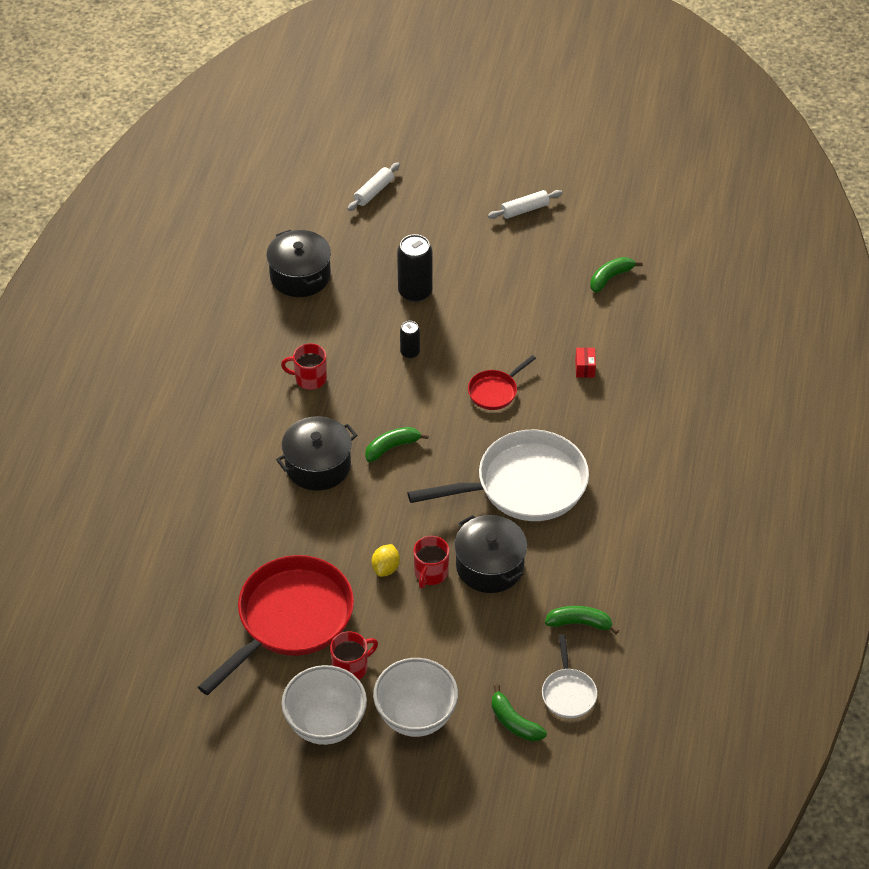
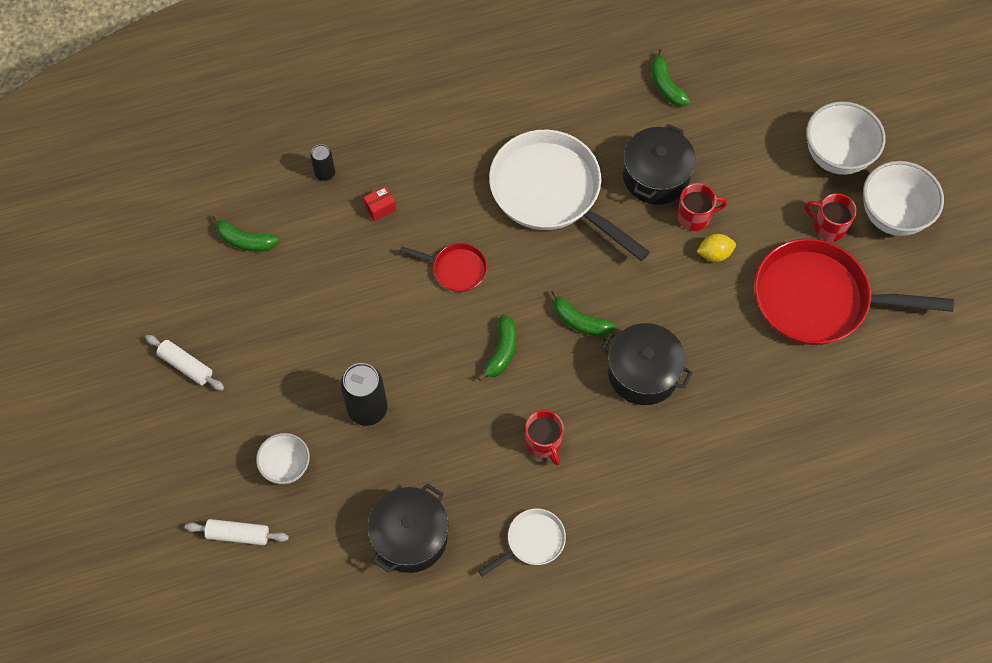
camera: 120 degrees left, 15 degrees up
black can [400,321,420,359] -> black can moved to [310,144,335,181]
green banana [492,684,547,742] -> green banana moved to [477,315,517,381]
white pan [542,635,597,718] -> white pan moved to [478,509,566,577]
none -> white bowl [256,433,310,484]

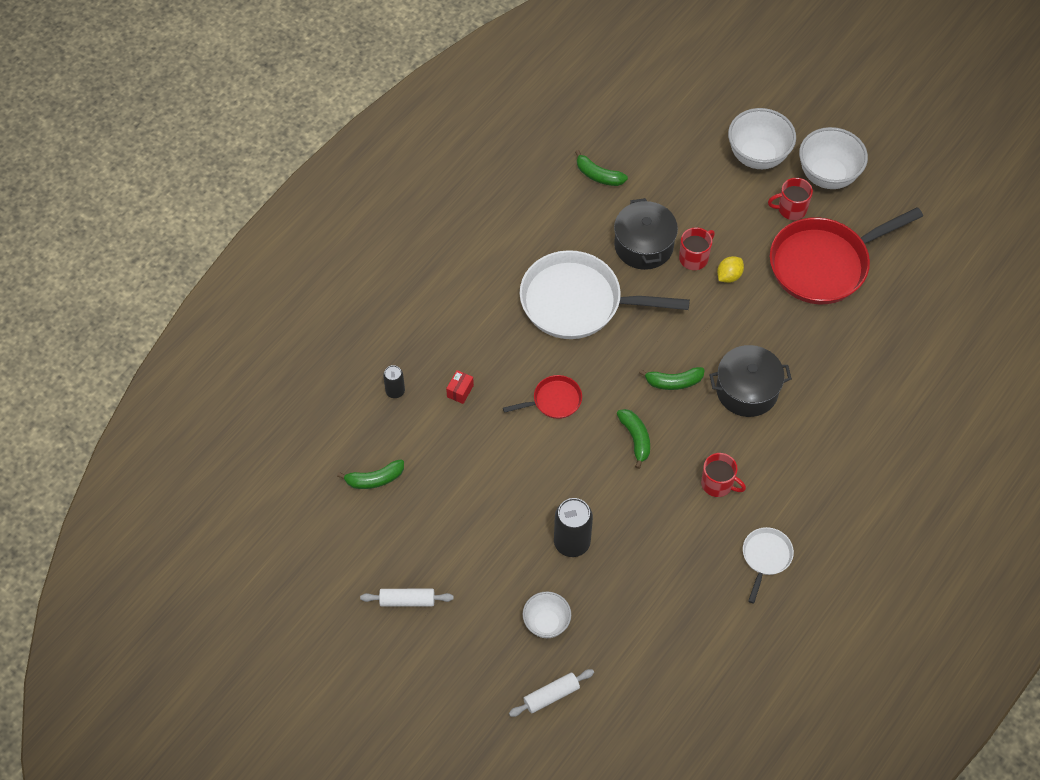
camera: 35 degrees left, 5 degrees down
black pot [368,483,449,573] -> none

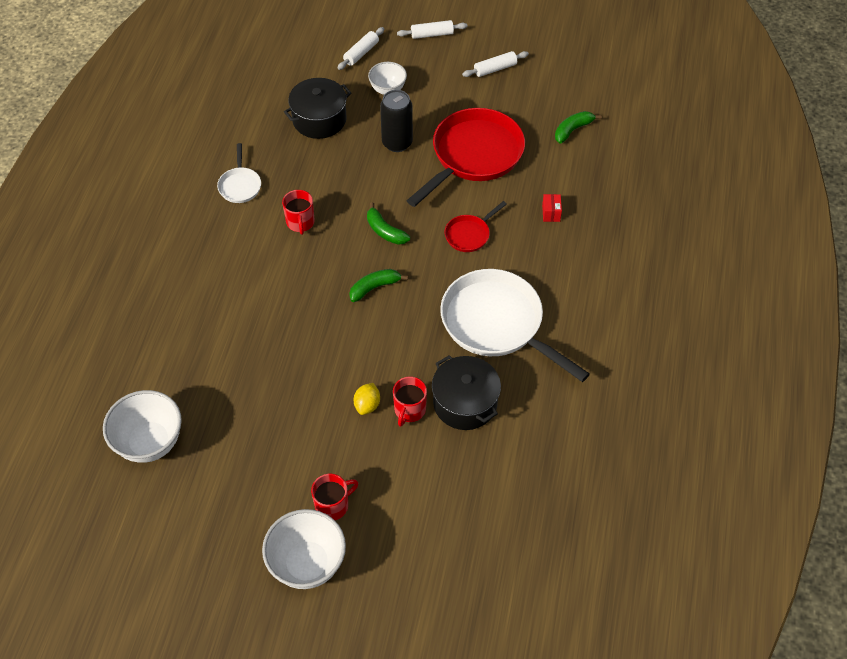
camera: 155 degrees right, 5 degrees down
black can [383,365,405,398] -> none
white pan [520,250,690,339] -> white pan turned 120 degrees counterclockwise [440,269,590,382]
green banana [575,150,628,186] -> none
red mug [701,453,746,497] -> red mug turned 105 degrees counterclockwise [282,190,314,235]
black pot [709,345,792,417] -> black pot moved to [284,78,351,139]
white bowl [728,108,796,169] -> white bowl moved to [103,390,182,463]
red pan [770,207,923,304] -> red pan moved to [406,108,525,207]
none -> white rolling pin [397,20,468,39]

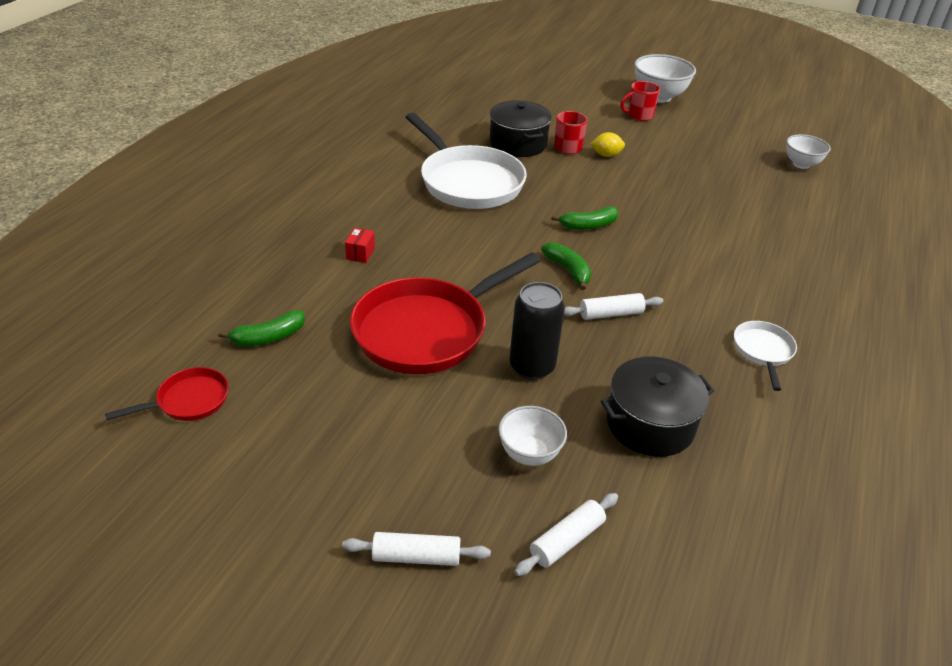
camera: 170 degrees left, 15 degrees down
white bowl [103,390,182,463] -> white bowl [786,134,831,169], size x0.62
red mug [282,190,314,235] -> none
yellow lemon [354,383,380,415] -> yellow lemon turned 60 degrees clockwise [591,132,625,157]
red pan [445,201,507,252] -> red pan moved to [105,367,229,421]
white rolling pin [462,51,529,77] -> white rolling pin moved to [564,293,663,320]

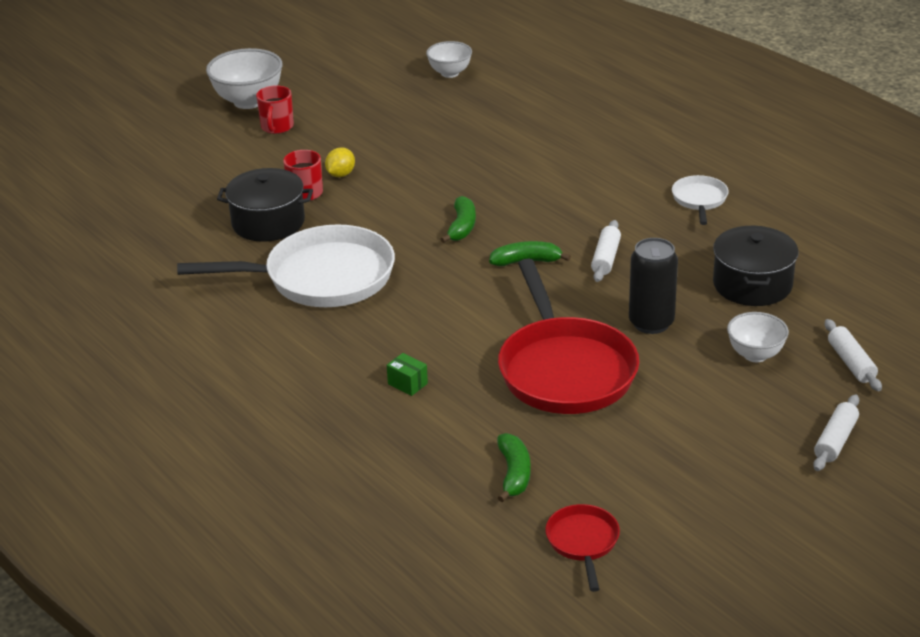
camera: 60 degrees left, 5 degrees down
red box [345,228,375,263] -> green box [387,353,428,396]
white pan [734,321,797,391] -> white pan turned 60 degrees clockwise [672,175,729,225]

